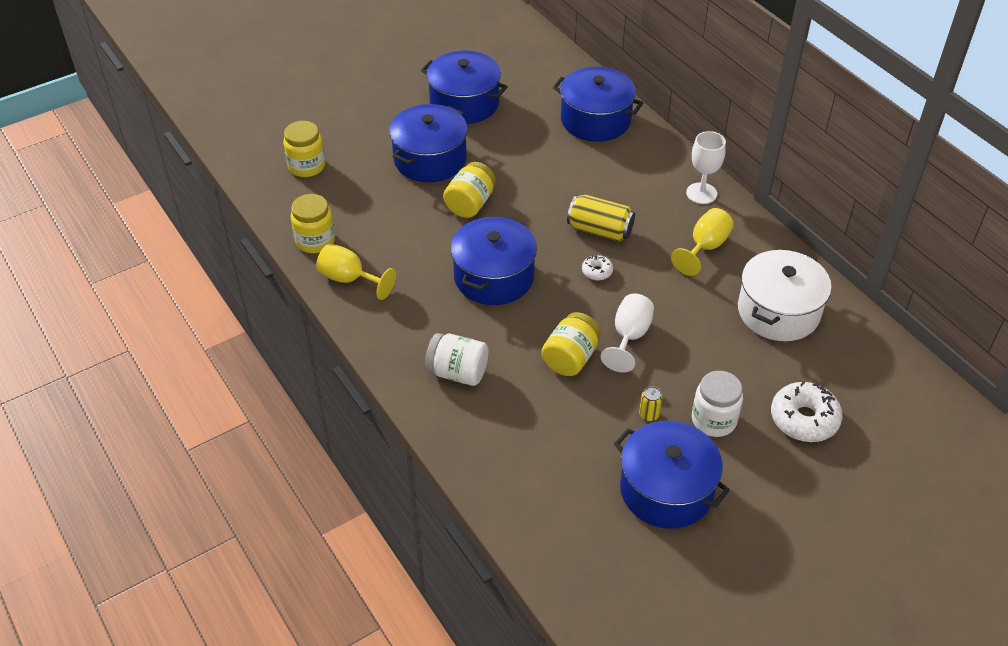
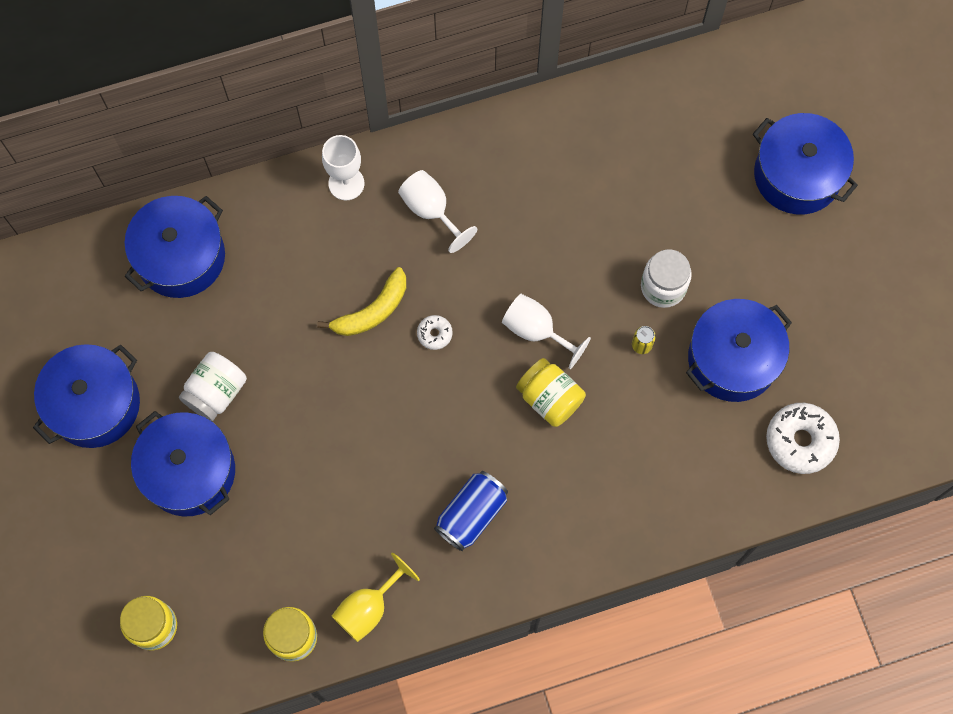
camera: 75 degrees left, 25 degrees up
white jar [425,333,489,386] -> white jar moved to [179,352,247,421]
yellow jar [443,162,496,218] -> none
blue pot [451,216,537,305] -> blue pot moved to [753,113,858,214]
yellow can [567,195,635,242] -> yellow banana [317,267,406,336]
yellow goblet [671,208,734,276] -> white goblet [398,170,477,253]
white pot [738,250,832,341] -> none
white donut [771,381,843,442] -> white donut moved to [766,403,840,474]
none -> blue can [434,471,508,551]

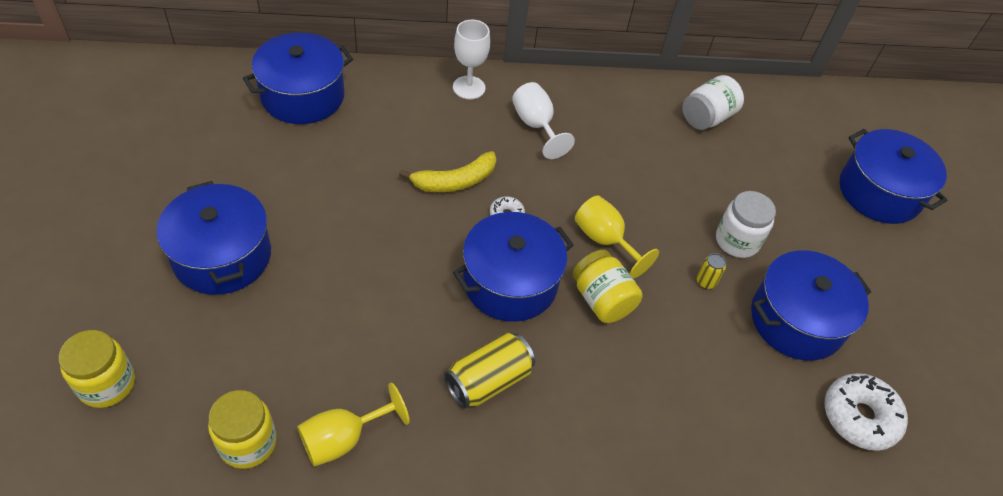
camera: 10 degrees right, 20 degrees down
blue pot [33,344,140,448] -> blue pot moved to [453,212,574,322]
white jar [179,352,247,421] -> white jar moved to [682,75,744,130]
blue can [434,471,508,551] -> yellow can [444,333,535,409]
white goblet [502,294,591,369] -> yellow goblet [575,195,659,278]

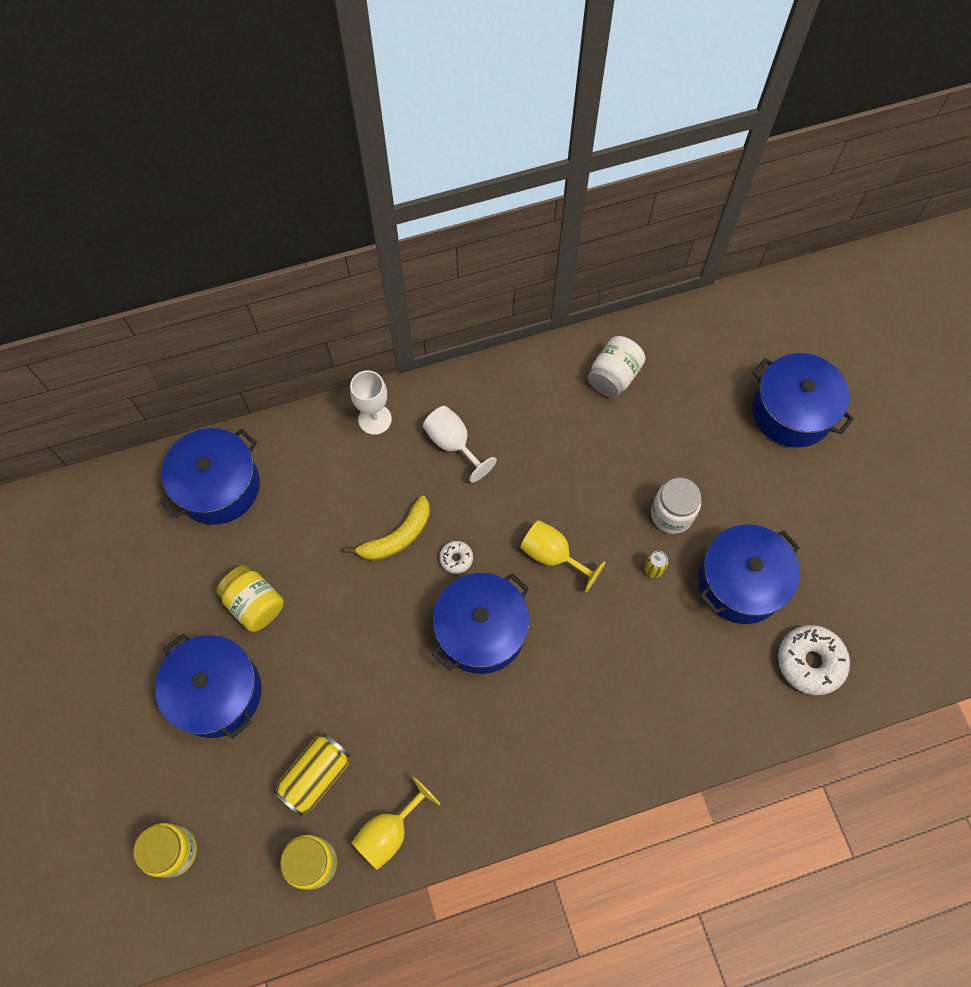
camera: 10 degrees left, 15 degrees up
yellow can [444,333,535,409] -> yellow can moved to [274,733,350,817]
yellow jar [572,250,643,323] -> yellow jar moved to [216,565,284,632]

